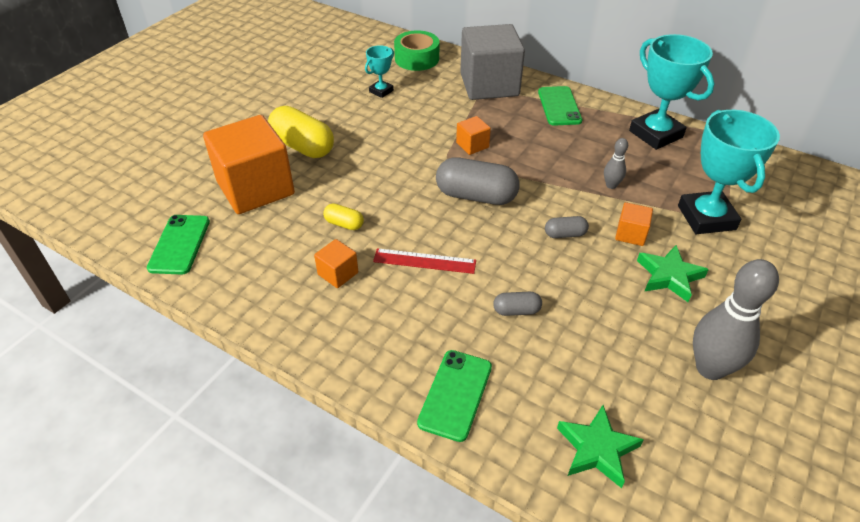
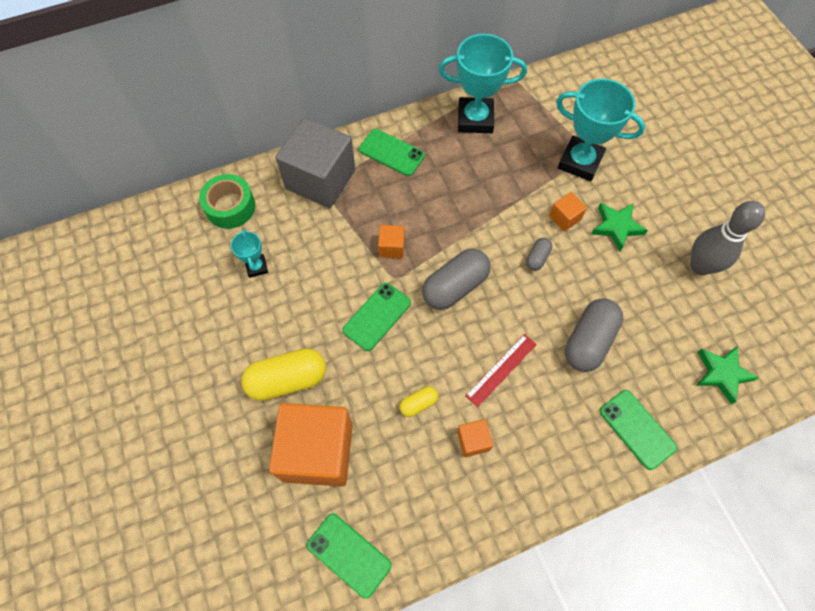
camera: 55 degrees left, 20 degrees up
grey capsule [493,292,542,316] -> grey capsule [565,298,623,372], size x2.02
grey bowling pin [604,138,628,189] -> none
none -> green phone [343,283,411,351]

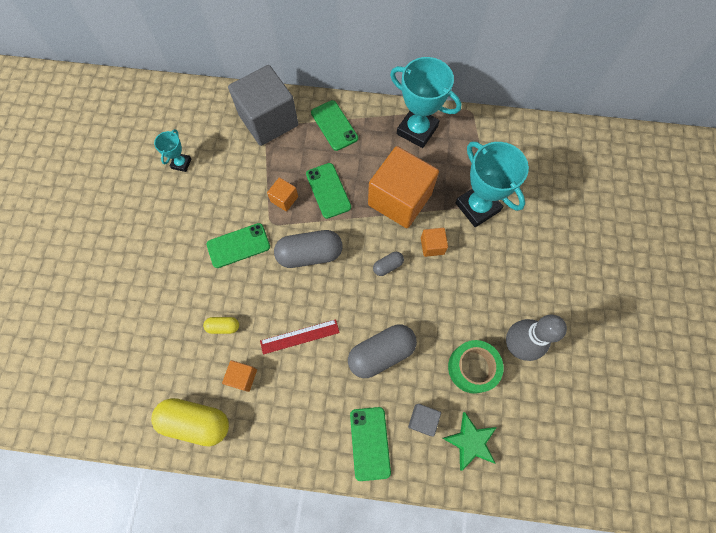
camera: 30 degrees right, 5 degrees up
green tape [199,174,255,229] -> green tape moved to [448,340,504,394]
yellow capsule [241,348,326,401] -> yellow capsule moved to [151,398,229,447]
orange cube [269,403,353,487] -> orange cube moved to [368,146,439,228]
green phone [307,514,392,599] -> green phone moved to [306,163,351,219]
green star [591,203,648,251] -> none
none -> grey cube [408,404,441,437]

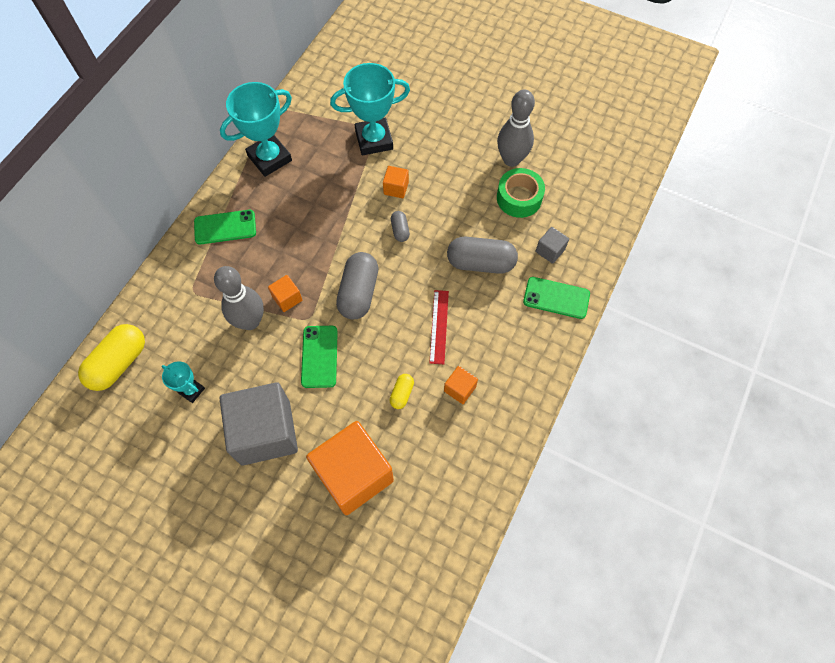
camera: 70 degrees left, 5 degrees down
yellow capsule [151,398,229,447] -> yellow capsule moved to [78,324,145,391]
grey cube [228,65,298,146] -> grey cube moved to [220,382,298,466]
green phone [306,163,351,219] -> none
grey capsule [348,324,417,378] -> grey capsule turned 75 degrees counterclockwise [447,237,518,274]
orange cube [368,146,439,228] -> orange cube moved to [306,421,394,515]
green star [442,412,497,471] -> none
none -> grey bowling pin [214,266,264,330]

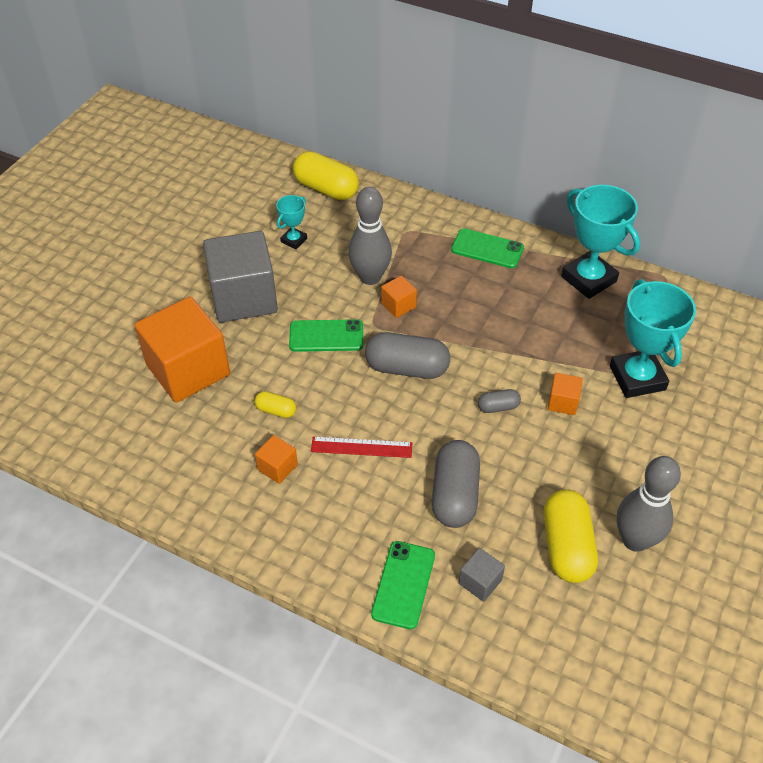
camera: 90 degrees right, 15 degrees down
green phone [194,210,256,245] -> green phone turned 60 degrees counterclockwise [451,228,524,268]
green tape [497,168,545,218] -> yellow capsule [544,489,598,583]

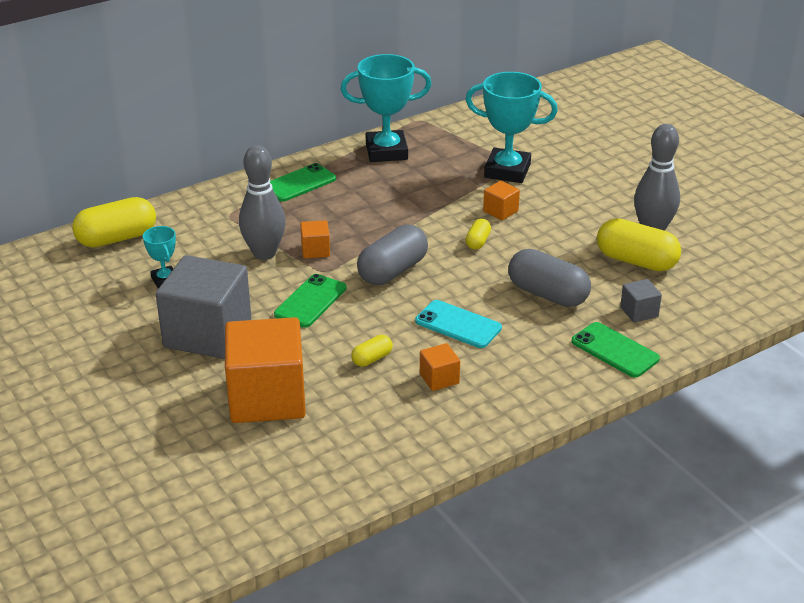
camera: 60 degrees left, 15 degrees down
red ruler [311,436,412,458] -> turquoise phone [415,300,502,348]
grey capsule [478,389,521,413] -> yellow capsule [465,219,491,250]

